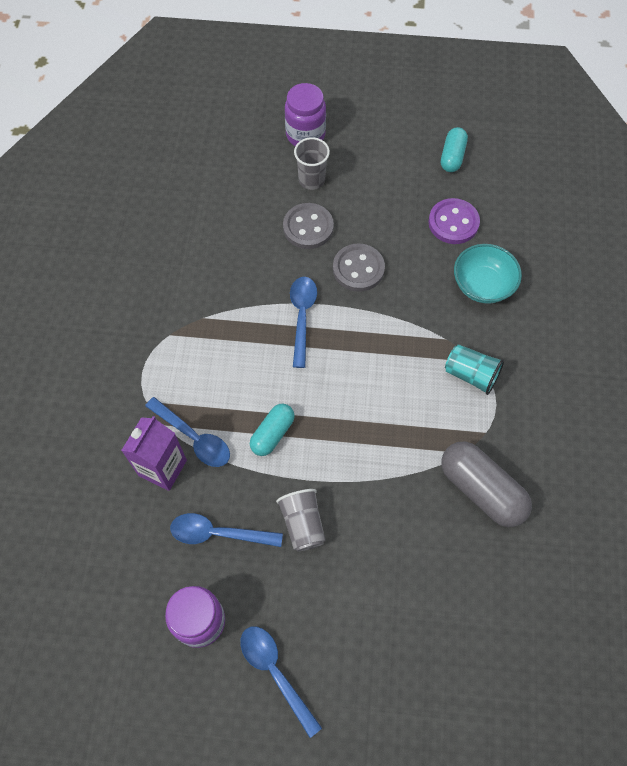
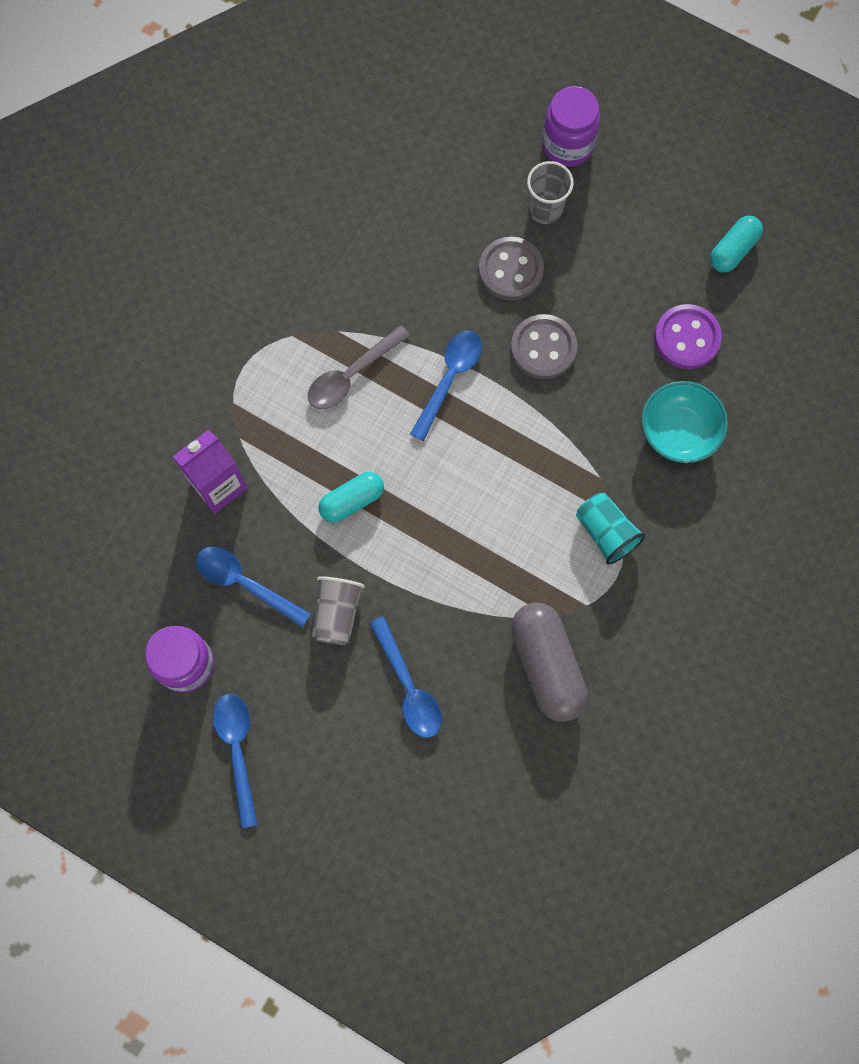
camera: 25 degrees right, 10 degrees up
blue spoon [145,397,230,467] -> blue spoon moved to [369,616,442,738]
none -> grey spoon [308,325,410,409]

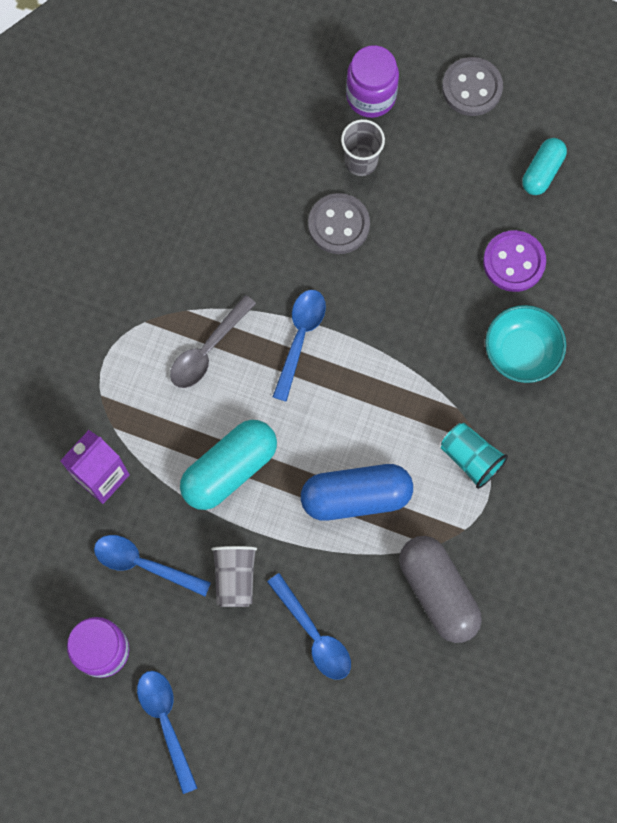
camera: 10 degrees left, 0 degrees up
turquoise capsule [318,472,384,523] -> turquoise capsule [180,420,277,510], size x1.66
grey button [511,314,577,379] -> grey button moved to [442,57,503,116]
none -> blue capsule [301,464,413,521]

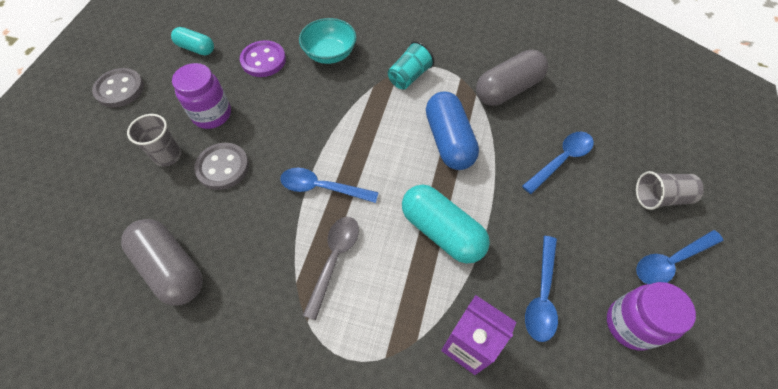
camera: 95 degrees left, 15 degrees down
grey spoon [170,295,256,388] -> grey spoon turned 105 degrees counterclockwise [303,217,359,320]
grey cup [211,546,257,607] -> grey cup moved to [636,171,704,210]
purple jar [346,45,399,118] -> purple jar moved to [172,63,231,129]
none -> grey capsule [121,219,203,306]

